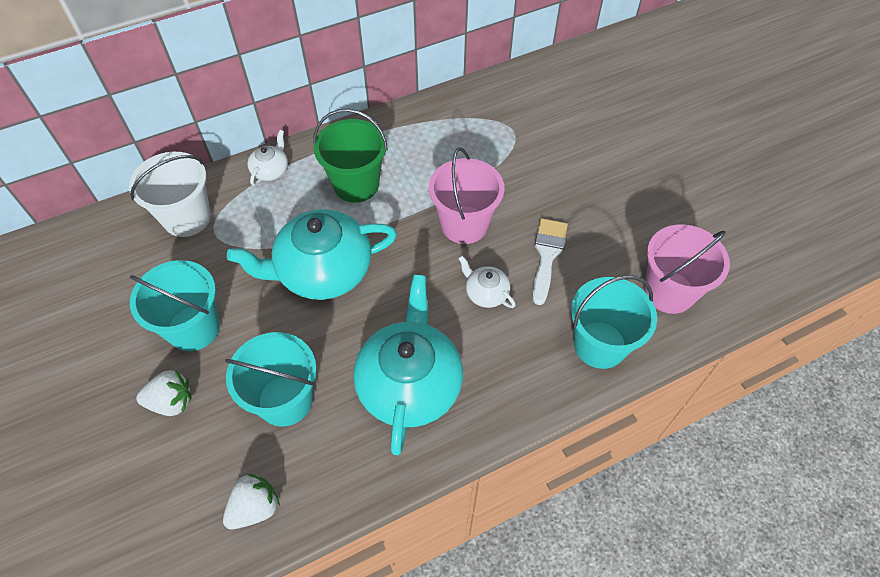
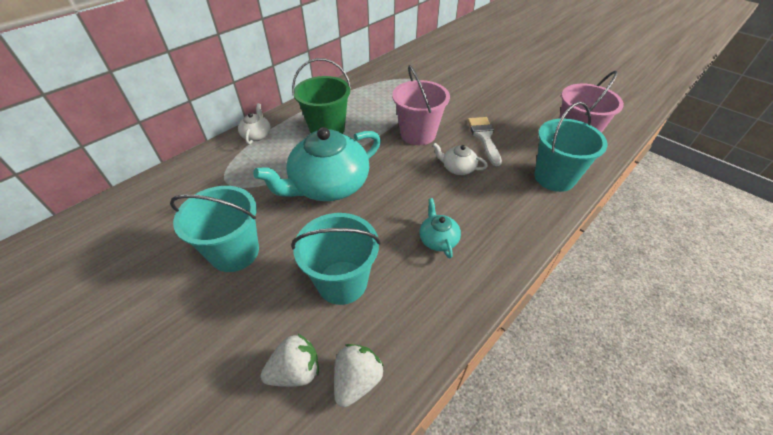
camera: 20 degrees left, 10 degrees down
white bucket [129,152,211,237] -> none
white strawberry [136,370,191,416] -> white strawberry moved to [261,334,319,387]
turquoise teapot [353,275,463,455] -> turquoise teapot [420,198,461,259], size x0.45

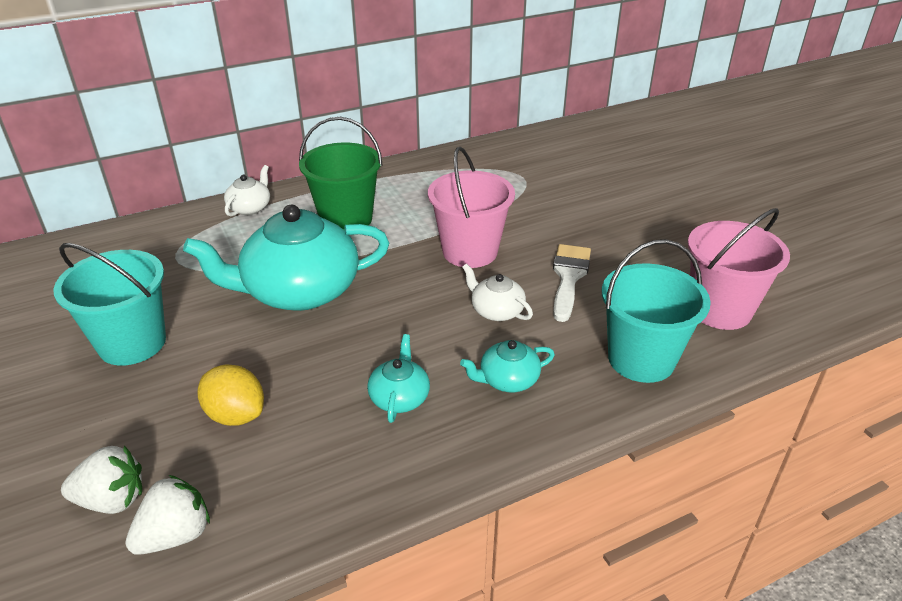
camera: 20 degrees right, 10 degrees down
turquoise bucket [291,213,381,305] -> yellow lemon [198,365,264,426]
none -> turquoise teapot [460,340,555,392]

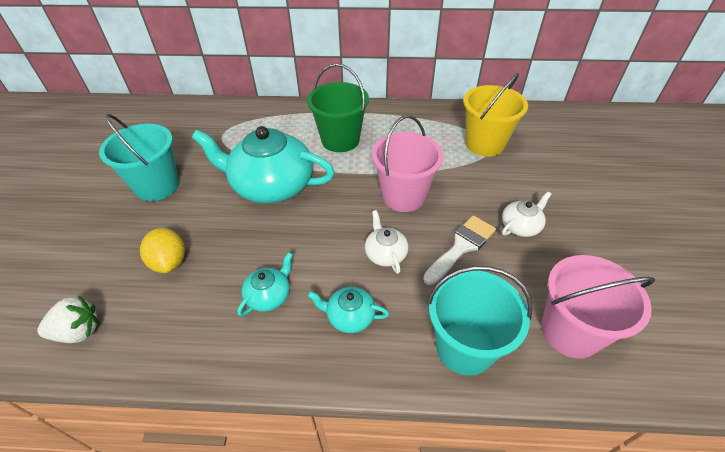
camera: 30 degrees right, 10 degrees up
white strawberry [61,445,142,514] -> none
white teapot [224,165,270,216] -> white teapot moved to [502,192,551,237]
none -> yellow bucket [463,73,528,157]

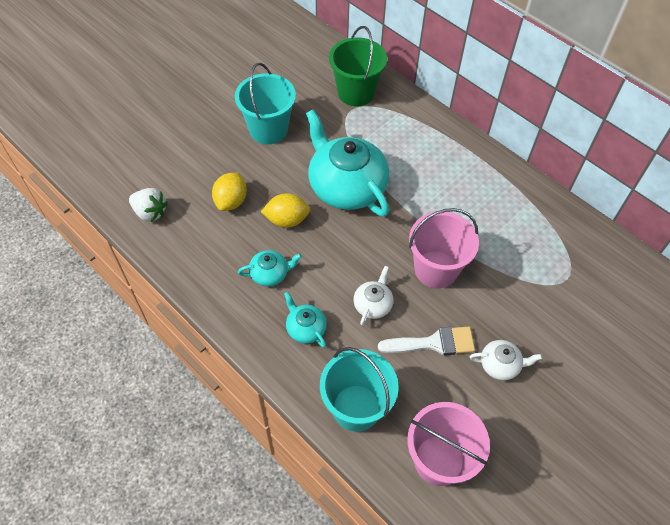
camera: 40 degrees right, 10 degrees up
green bucket [307,64,369,152] -> green bucket moved to [329,26,387,107]
yellow bucket [463,73,528,157] -> none
none -> yellow lemon [261,193,311,228]

